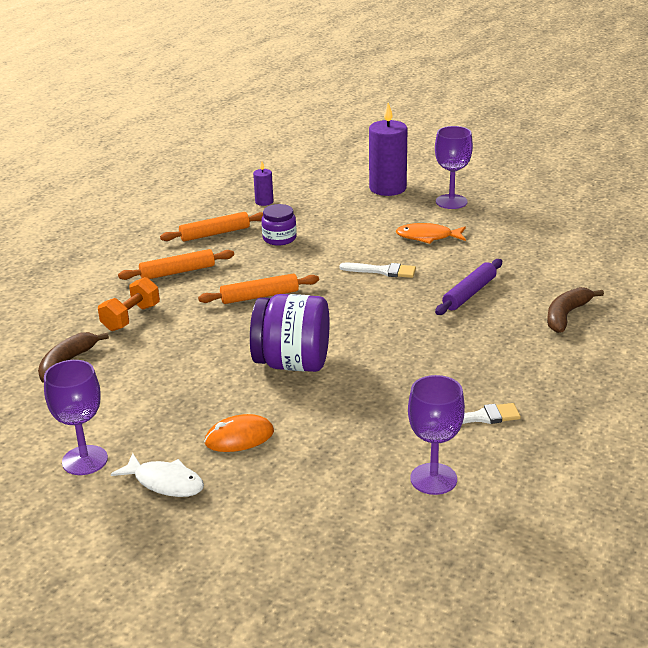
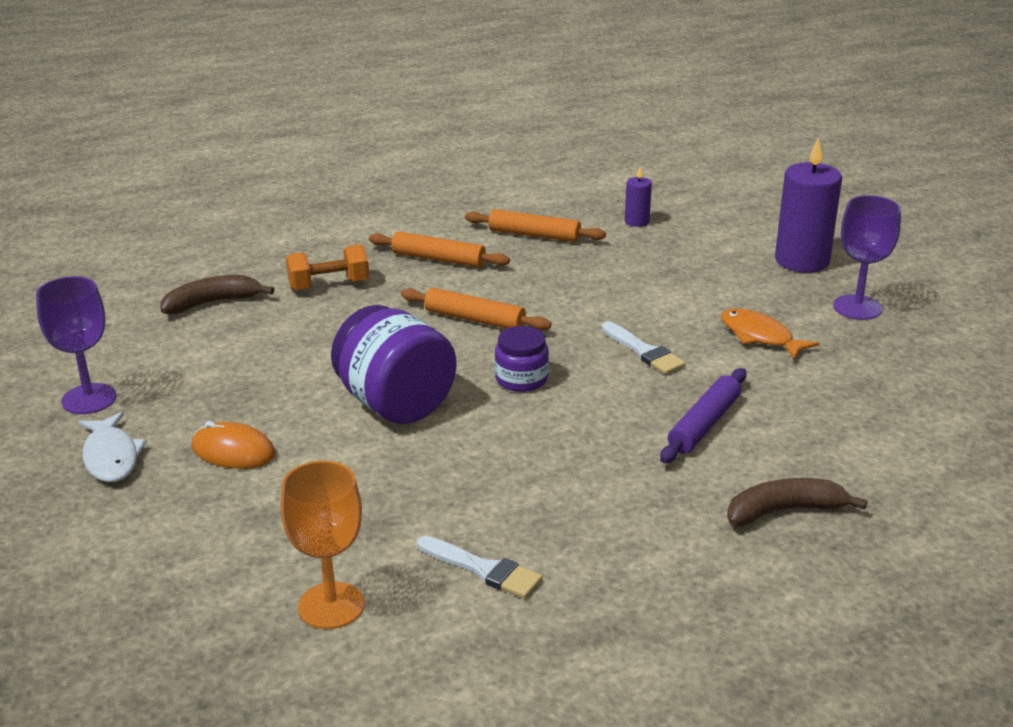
camera: 40 degrees right, 0 degrees up
purple jar [261,204,297,246] -> purple jar moved to [495,326,549,392]
purple goblet [408,375,465,495] -> orange goblet [280,461,364,629]
purple rolling pin [435,259,502,315] -> purple rolling pin turned 45 degrees counterclockwise [660,368,747,463]

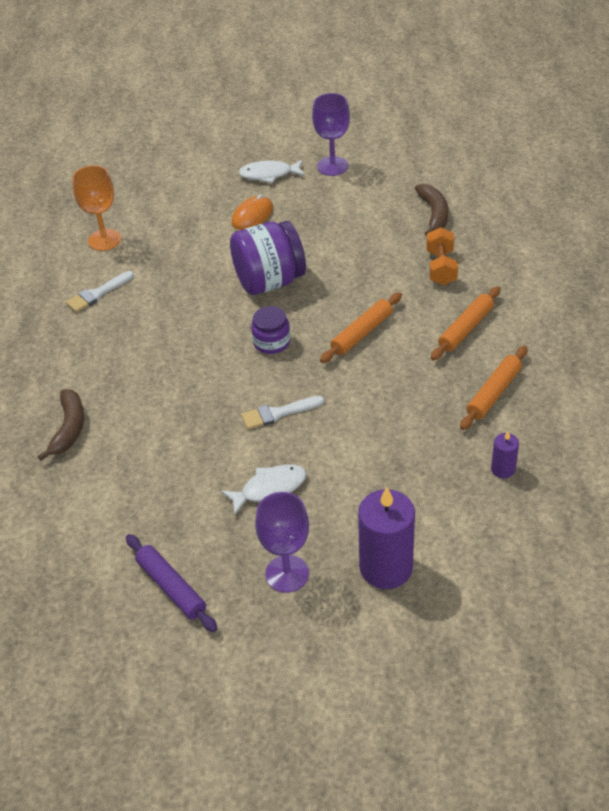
camera: 110 degrees right, 15 degrees up
purple rolling pin [660,368,747,463] -> purple rolling pin moved to [126,534,218,632]
orange fish [721,309,819,360] -> white fish [221,464,307,516]

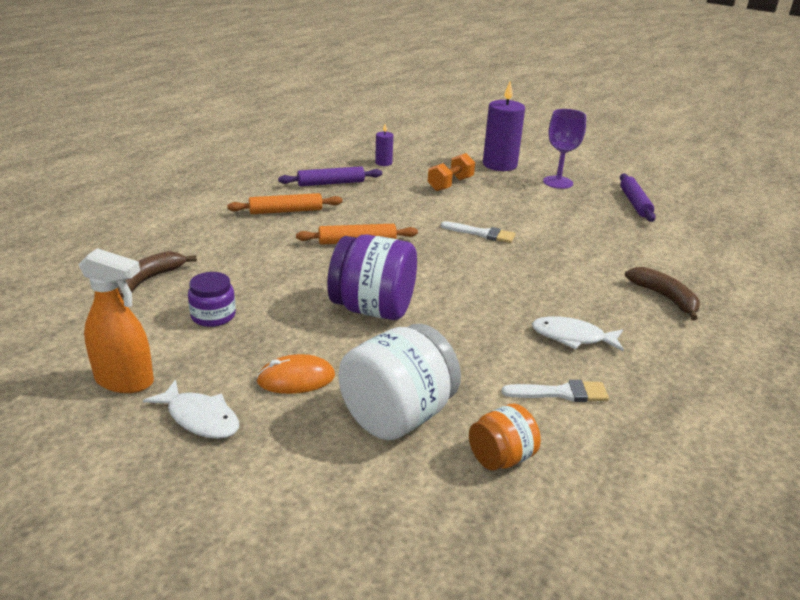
camera: 145 degrees left, 15 degrees down
brown banana [38,389,84,461] -> brown banana turned 105 degrees clockwise [625,267,700,320]
orange goblet [72,165,121,251] -> orange jar [469,403,541,471]
white fish [221,464,307,516] -> white fish moved to [532,316,624,351]
purple jar [251,306,290,354] -> purple jar moved to [188,272,236,327]
purple goblet [312,93,350,176] -> orange spray bottle [78,248,154,393]
orange dumbbell [426,227,458,285] -> orange dumbbell moved to [428,153,475,191]
orange rolling pin [460,346,528,430] -> purple rolling pin [278,166,382,186]
none -> white jar [339,324,461,440]

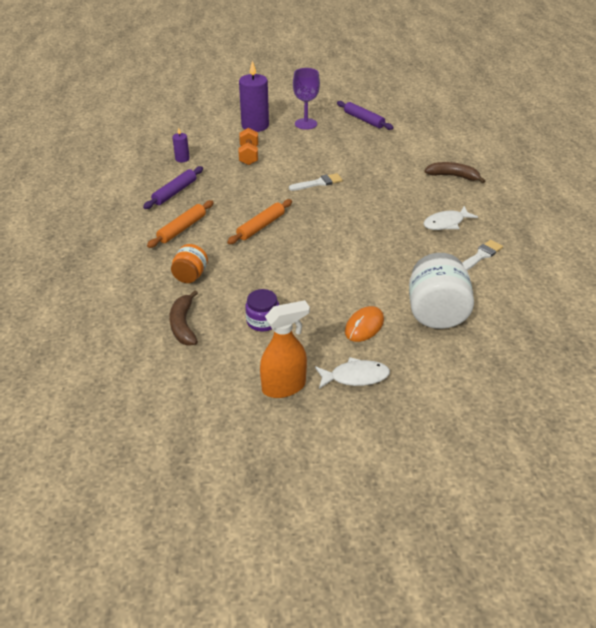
camera: 40 degrees left, 10 degrees up
purple jar [327,235,417,320] -> none
orange jar [469,403,541,471] -> orange jar moved to [171,244,208,283]

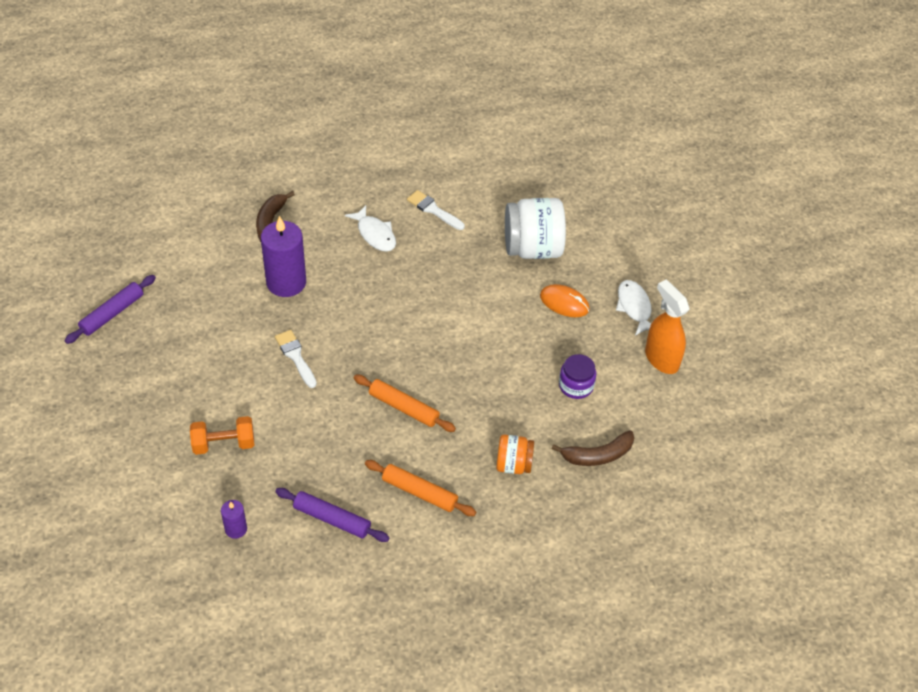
camera: 100 degrees left, 10 degrees up
purple candle [239,61,269,132] -> purple candle moved to [261,216,306,297]
purple goblet [293,68,320,130] -> none

